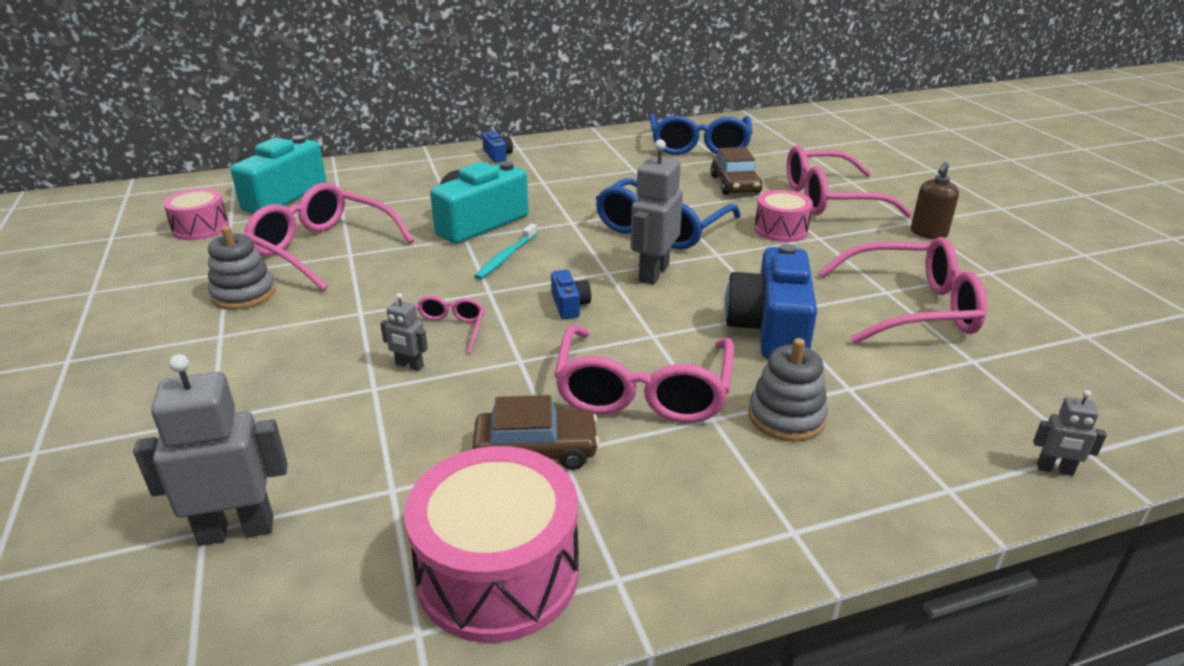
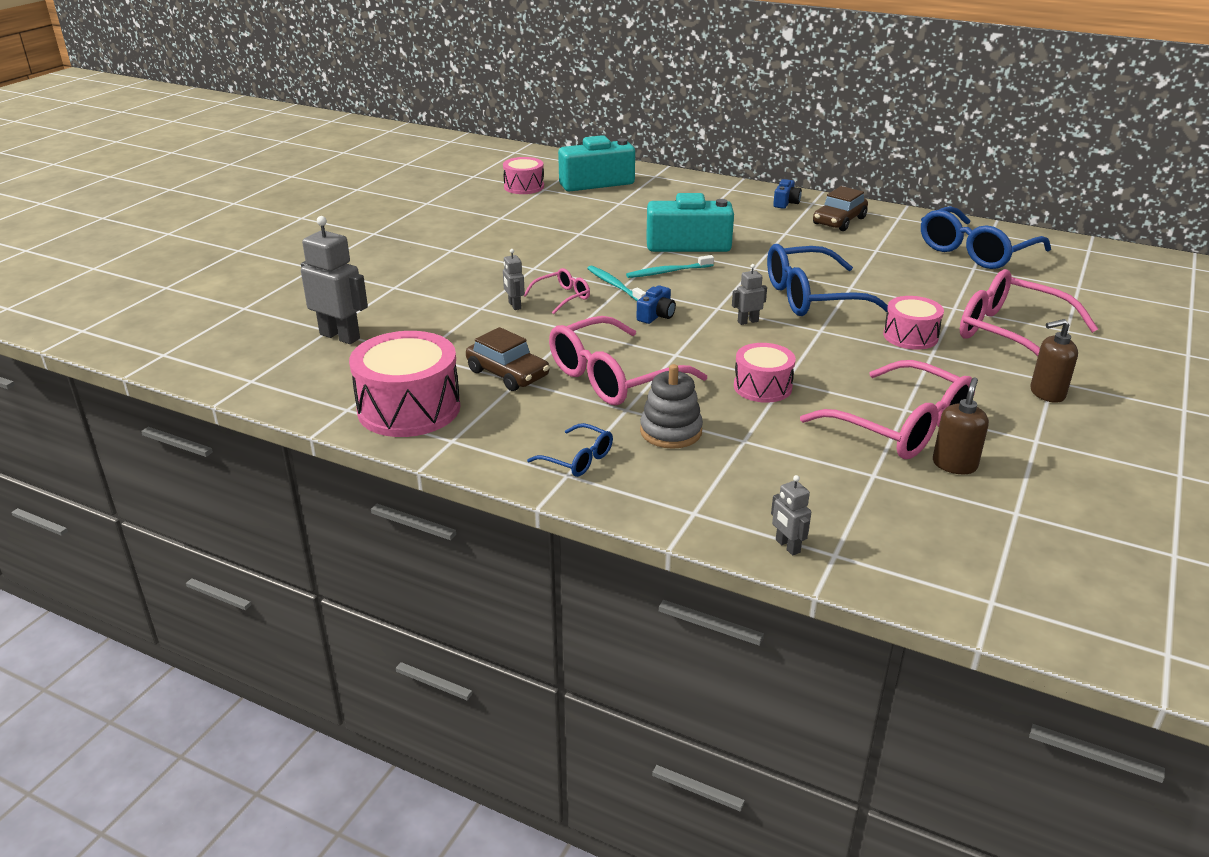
camera: 45 degrees right, 0 degrees up
grey stacking toy [208,226,276,310] -> none
pink glasses [244,183,414,291] -> none
grey robot [630,139,683,285] -> grey robot [732,264,767,325], size x0.51
brown car [711,147,763,195] -> brown car moved to [813,186,868,231]
blue camera [725,244,817,359] -> pink drum [734,343,796,403]
none -> blue glasses [527,423,613,477]
none -> turquoise toothbrush [587,266,646,301]
none -> brown soap dispenser [933,378,989,474]

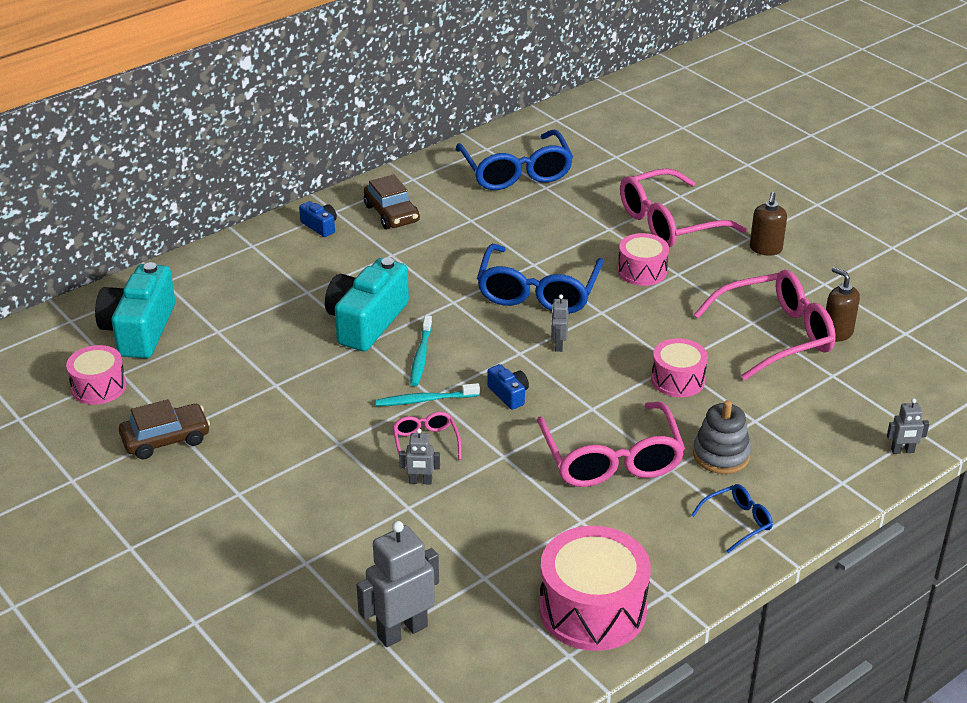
camera: 65 degrees left, 5 degrees up
brown car [466,327,549,391] -> brown car moved to [119,399,210,459]

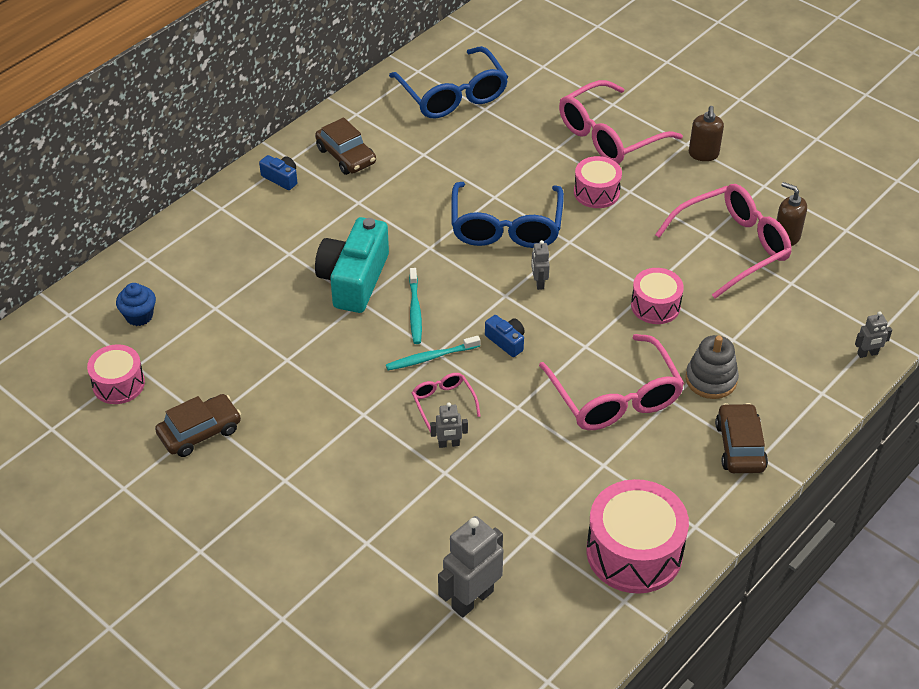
camera: 10 degrees left, 10 degrees up
turquoise camera [95,262,175,358] -> blue cupcake [116,283,156,326]
blue glasses [691,484,773,553] -> brown car [715,403,768,473]

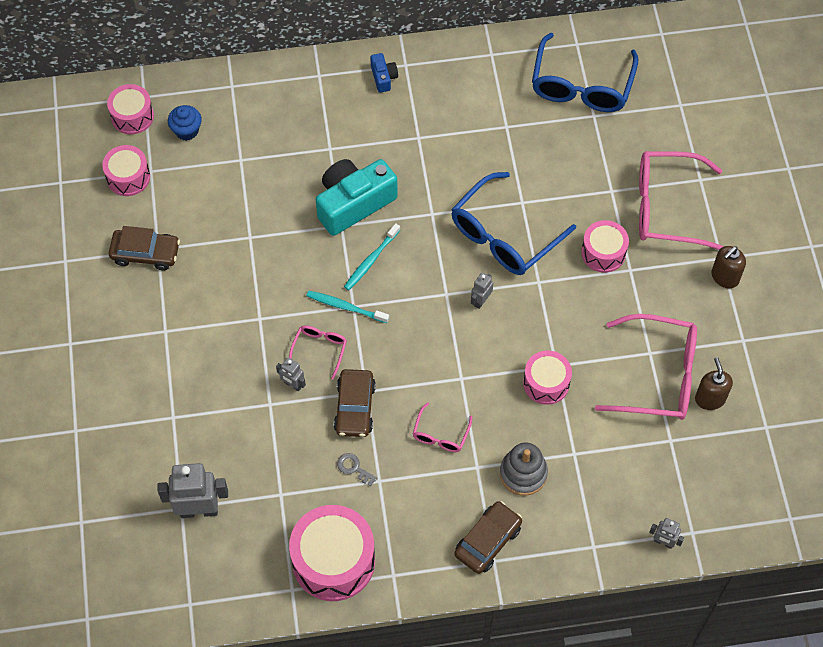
camera: 40 degrees right, 15 degrees up
brown car [315,117,376,175] -> brown car moved to [334,369,376,437]
blue camera [485,315,525,357] -> none
pink glasses [539,334,684,430] -> pink glasses [413,402,472,452], size x0.48
none -> pink drum [107,84,154,134]
none -> grey key [337,453,377,486]

